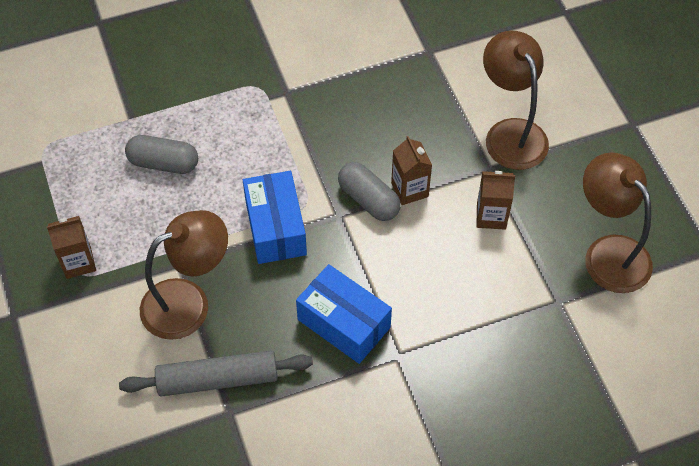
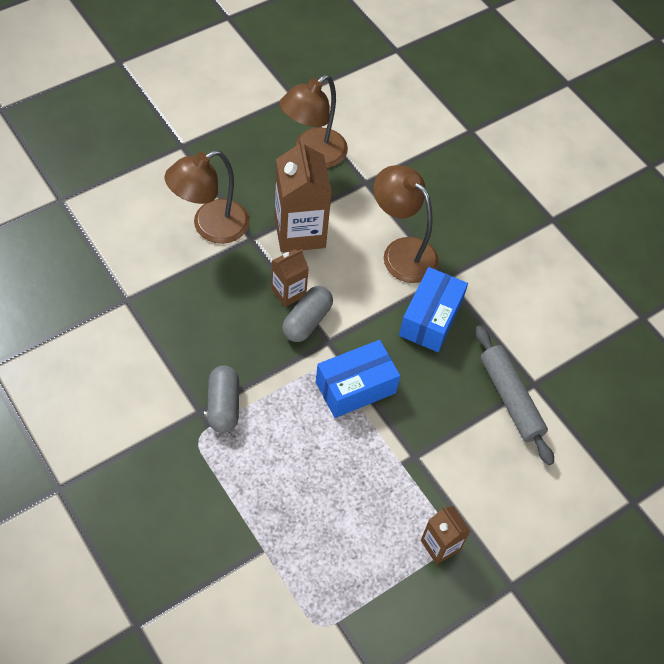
camera: 110 degrees left, 0 degrees up
grey capsule [125,135,198,174] -> grey capsule moved to [207,365,239,433]
brown lamp [140,210,228,340] -> brown lamp moved to [374,165,439,283]
brown carton [476,171,515,230] -> brown carton [274,138,332,252], size x1.83

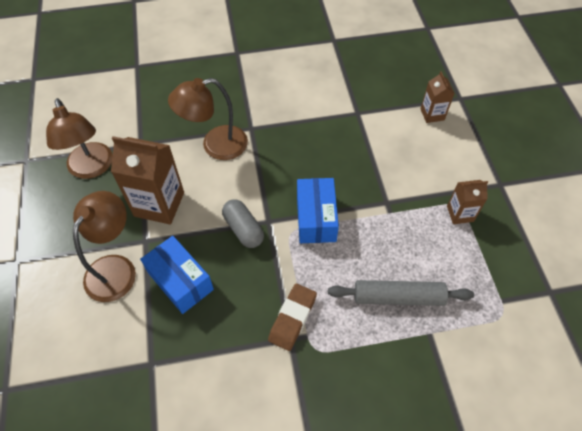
camera: 60 degrees left, 0 degrees up
brown lamp [165,150,250,244] -> brown lamp turned 150 degrees counterclockwise [73,191,136,302]
grey capsule [207,365,239,433] -> brown eraser [268,283,317,351]
brown carton [271,249,309,307] -> brown carton moved to [420,71,455,123]
blue box [399,267,468,352] -> blue box moved to [140,236,214,314]
grey rolling pin [475,326,554,465] -> grey rolling pin moved to [328,280,474,306]

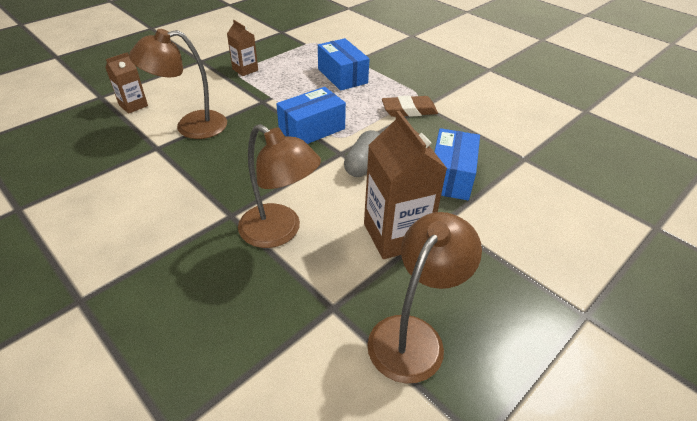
camera: 125 degrees left, 15 degrees down
brown lamp [73,191,136,302] -> brown lamp moved to [129,29,227,139]
grey rolling pin [328,280,474,306] -> blue box [318,38,369,91]

